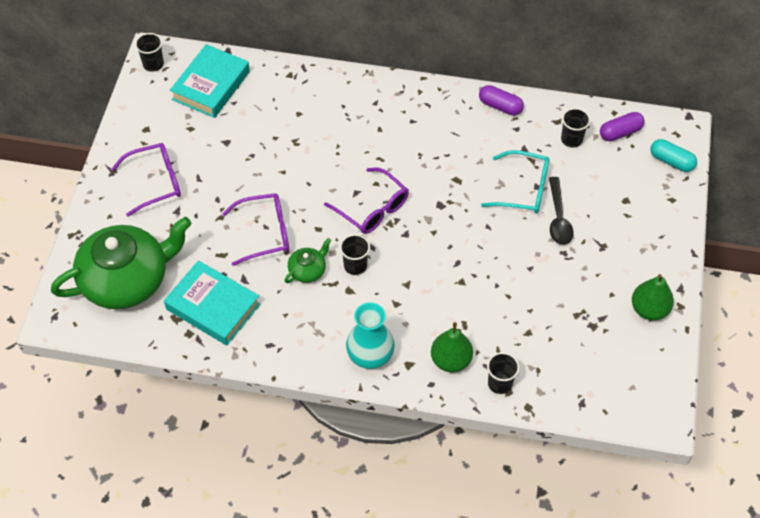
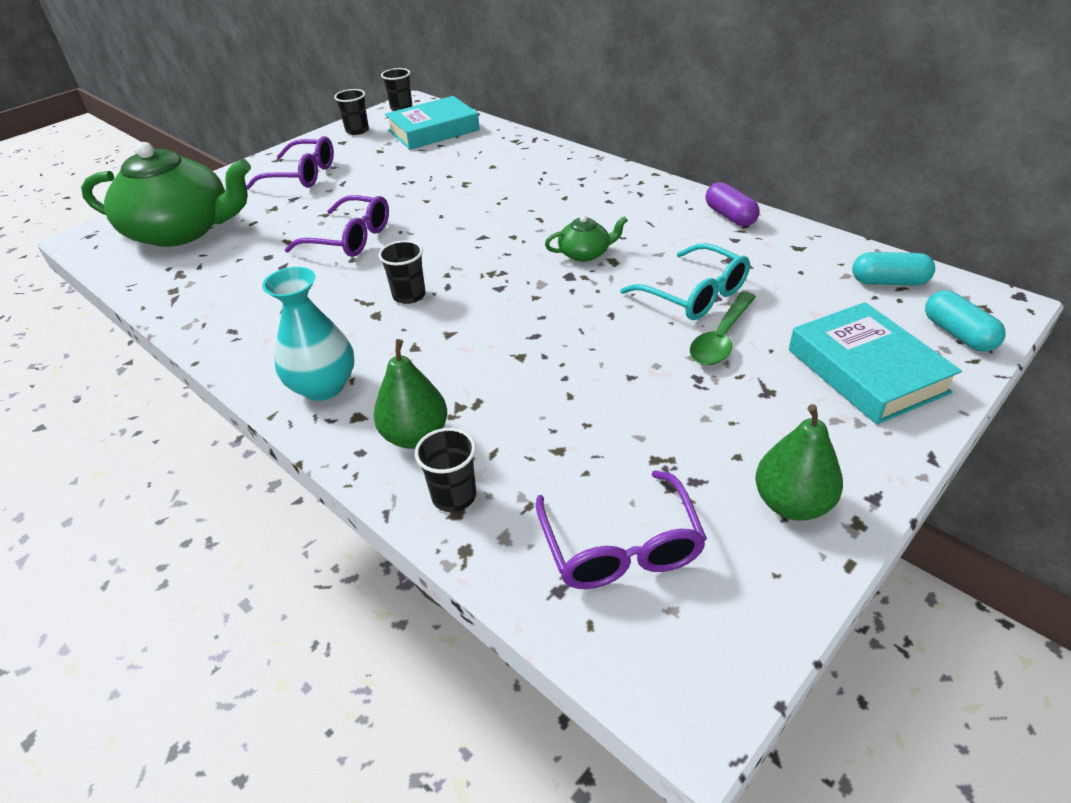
camera: 35 degrees right, 15 degrees down
turquoise book [164,261,260,345] -> turquoise book moved to [789,302,962,425]
green teapot [284,238,331,283] -> green teapot moved to [545,215,628,262]
purple glasses [324,168,409,234] -> purple glasses moved to [536,470,707,589]
black spoon [549,177,573,245] -> green spoon [690,292,756,365]
black cup [561,108,591,147] -> black cup moved to [334,89,369,135]
purple capsule [600,112,645,141] -> turquoise capsule [852,252,935,286]

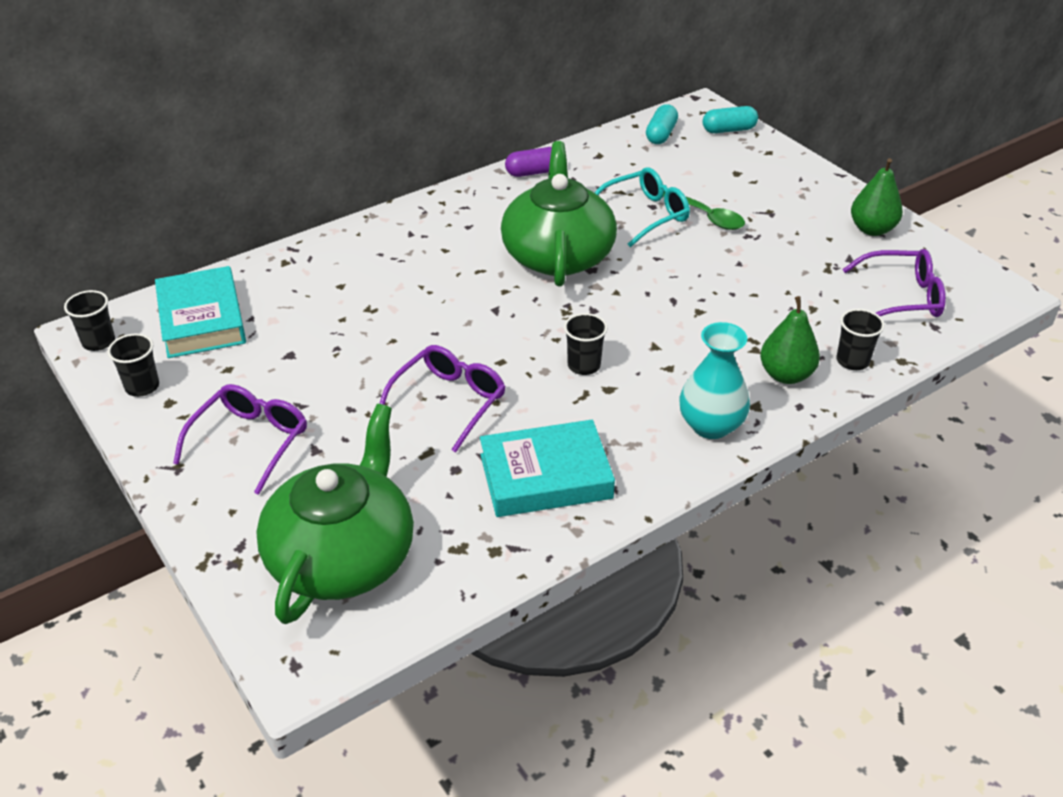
camera: 80 degrees left, 0 degrees up
green teapot [545,215,628,262] -> green teapot [501,141,617,286], size x2.36
turquoise book [789,302,962,425] -> turquoise book moved to [480,420,615,517]

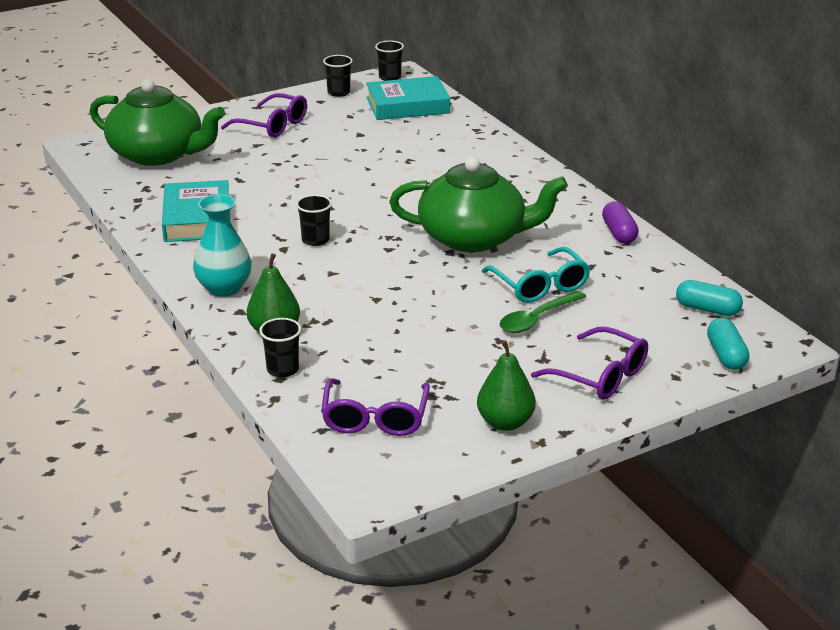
camera: 95 degrees right, 10 degrees down
purple glasses [380,345,505,452] -> purple glasses moved to [531,327,648,400]

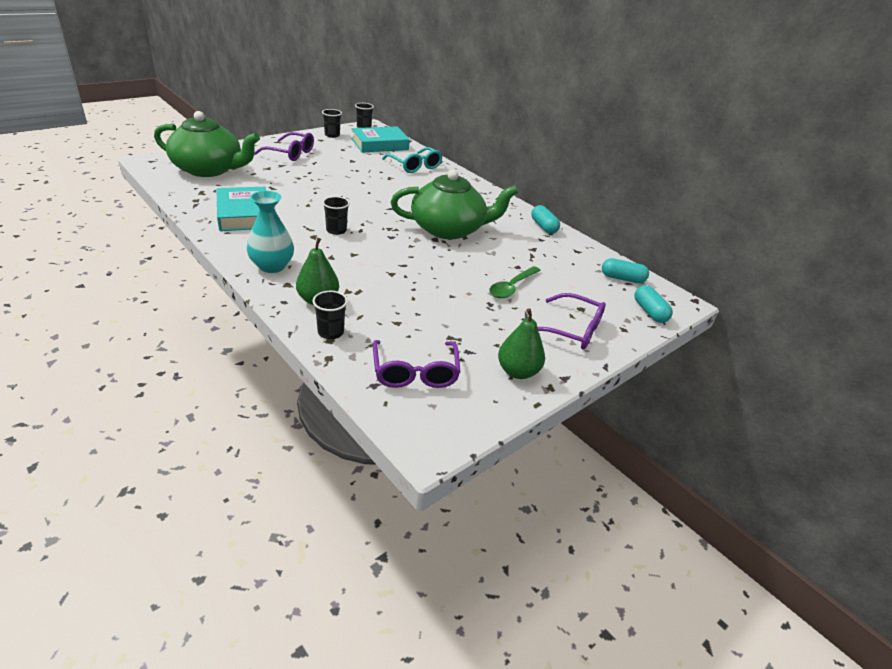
camera: 15 degrees left, 5 degrees up
turquoise glasses [481,247,590,303] -> turquoise glasses moved to [382,147,443,173]
purple capsule [602,201,639,244] -> turquoise capsule [531,205,560,234]

